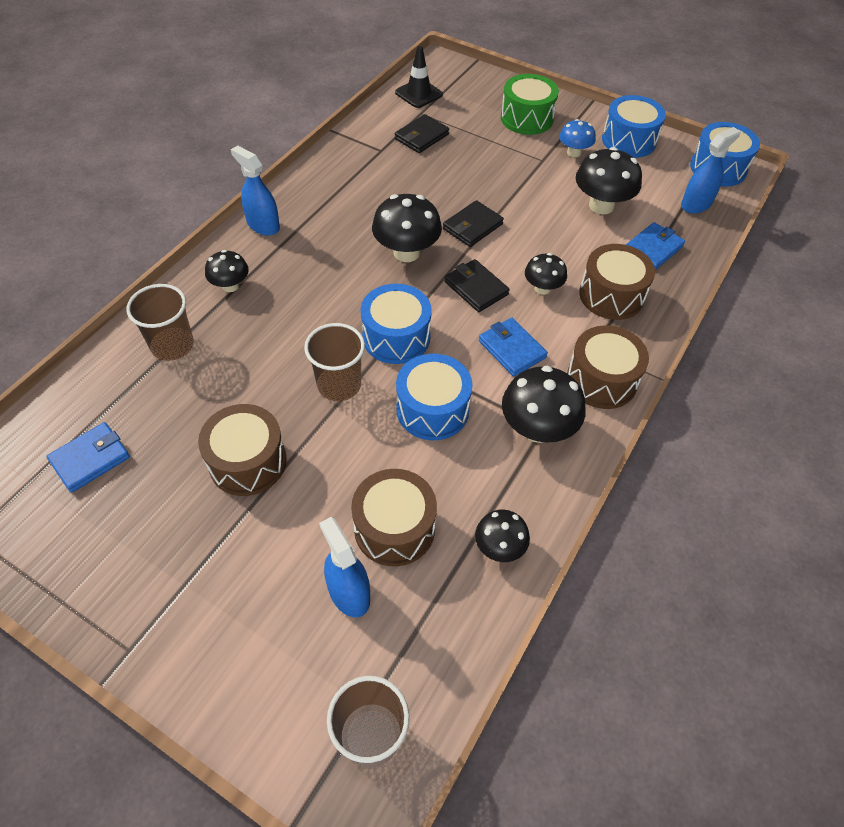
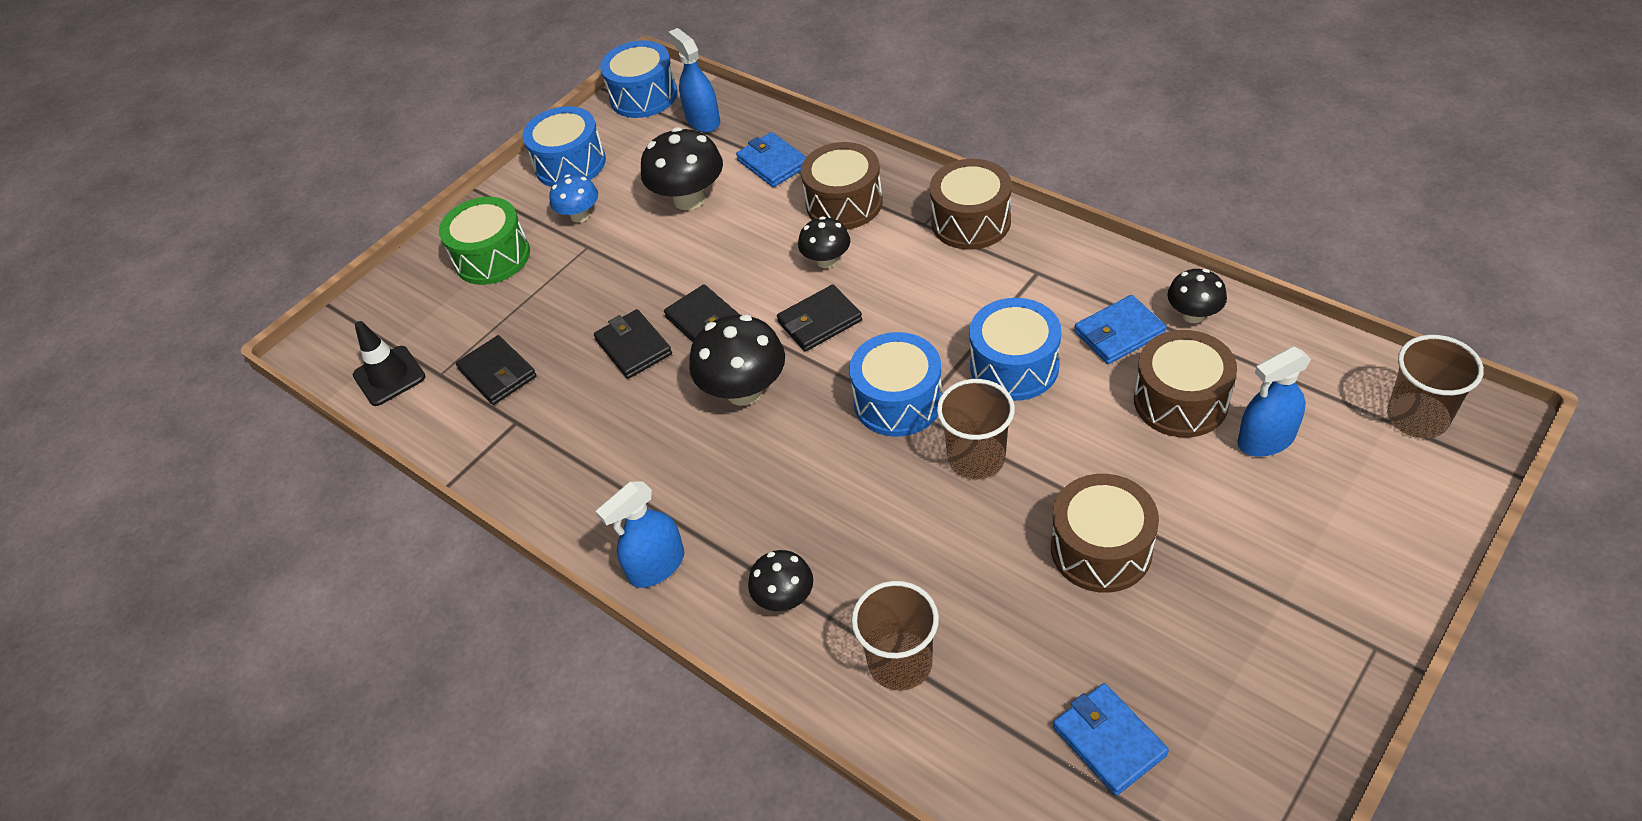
camera: 75 degrees left, 5 degrees down
blue wallet [479,318,548,377] -> blue wallet moved to [1074,295,1167,364]
black mushroom [502,366,586,443] -> none
none -> black wallet [594,309,672,379]

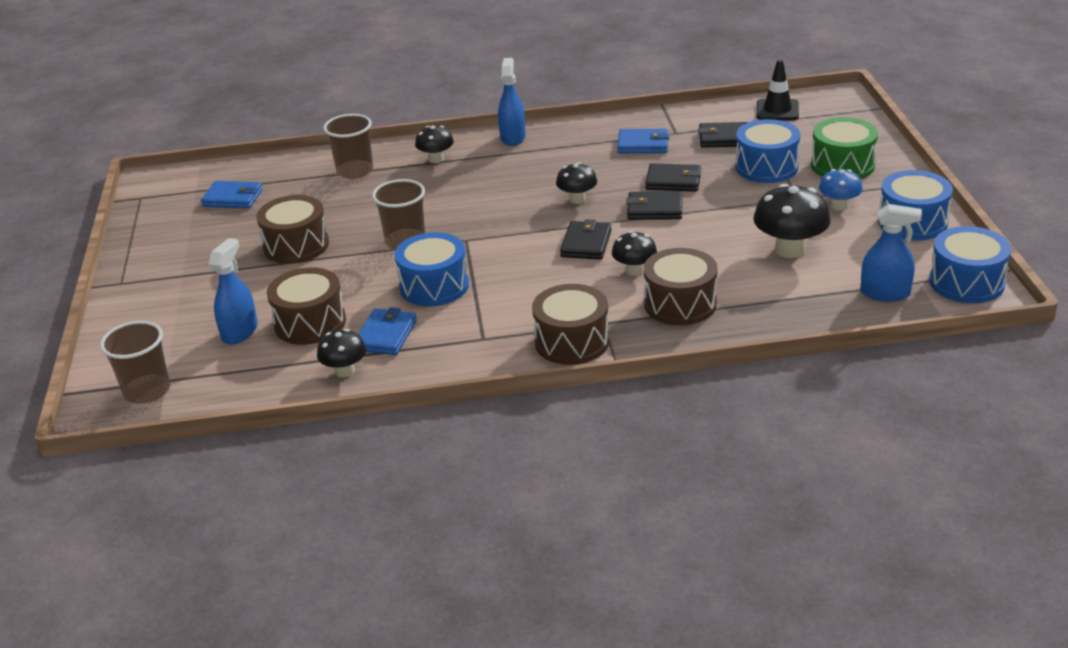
camera: 130 degrees right, 15 degrees down
black mushroom [689,314,785,406] -> black mushroom [556,162,597,204], size x0.60
blue wallet [736,132,806,187] -> blue wallet moved to [617,129,670,153]
blue drum [849,332,942,437] -> blue drum moved to [735,119,800,183]

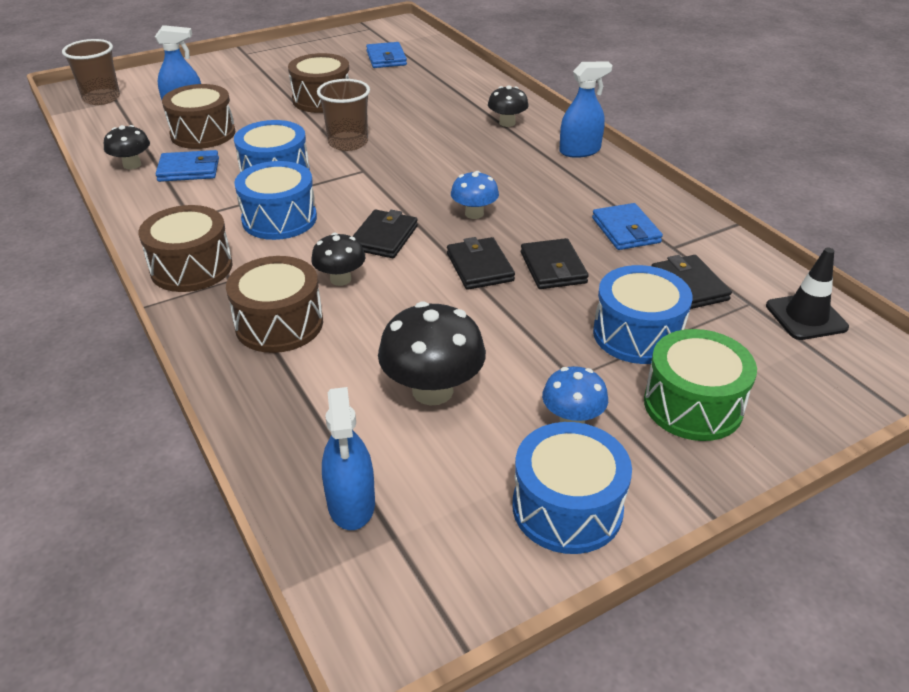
camera: 65 degrees right, 5 degrees up
brown cup [323,114,373,179] -> none
black mushroom [556,162,597,204] -> blue mushroom [451,171,499,219]
black wallet [560,219,611,260] -> black wallet turned 60 degrees counterclockwise [352,210,418,258]
blue drum [929,226,1011,303] -> blue drum moved to [234,161,317,240]

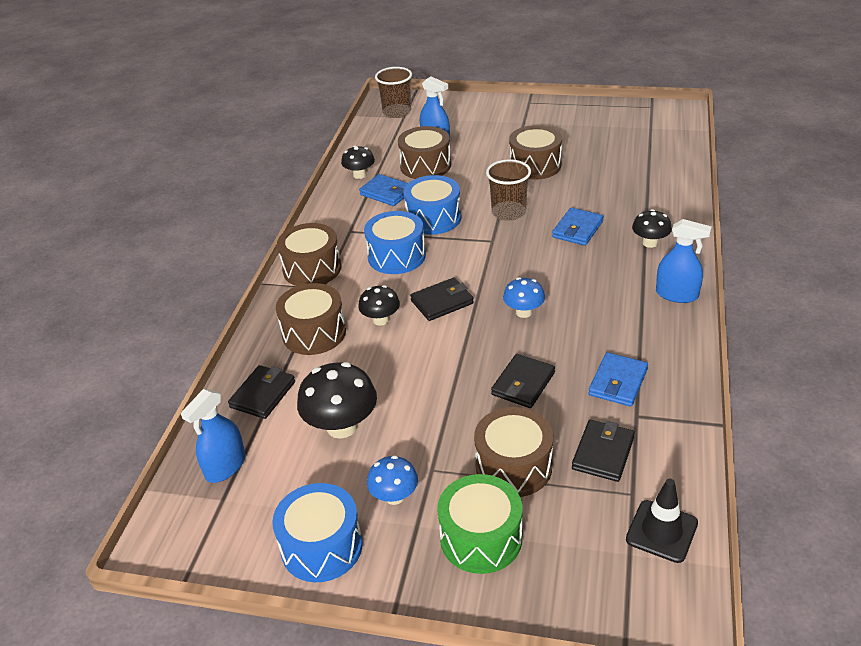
camera: 45 degrees right, 0 degrees up
blue wallet [366,42,407,68] -> blue wallet moved to [552,207,604,246]
black wallet [447,237,515,290] -> black wallet moved to [228,365,295,419]
blue drum [593,265,693,364] -> brown drum [474,407,553,497]

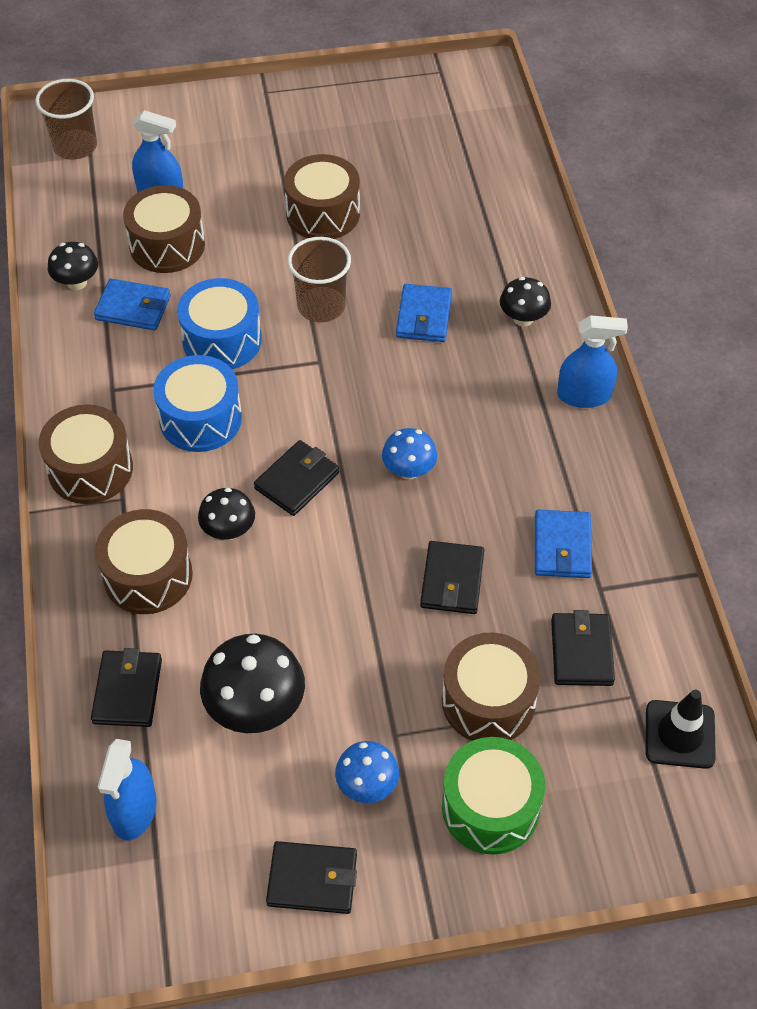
camera: 25 degrees left, 15 degrees up
blue drum [272,483,363,582] -> black wallet [266,841,357,914]

